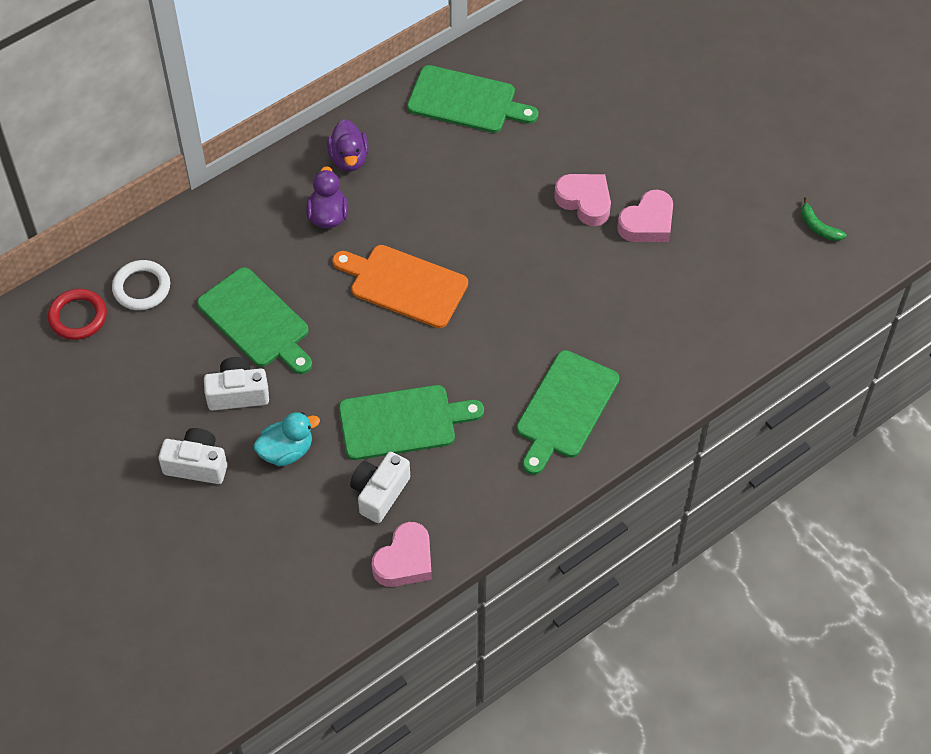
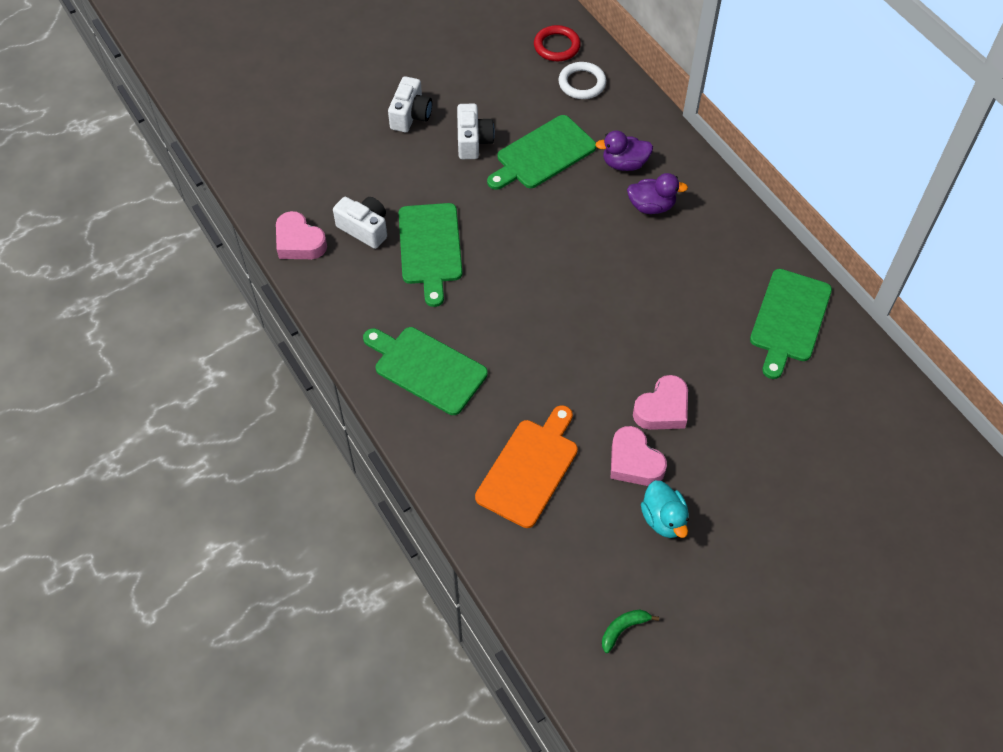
camera: 95 degrees right, 0 degrees up
turquoise duck [254,412,320,467] -> turquoise duck moved to [641,481,689,538]
purple duck [327,119,369,171] -> purple duck moved to [595,131,653,171]
orange cutting board [332,245,468,328] -> orange cutting board moved to [475,405,578,528]

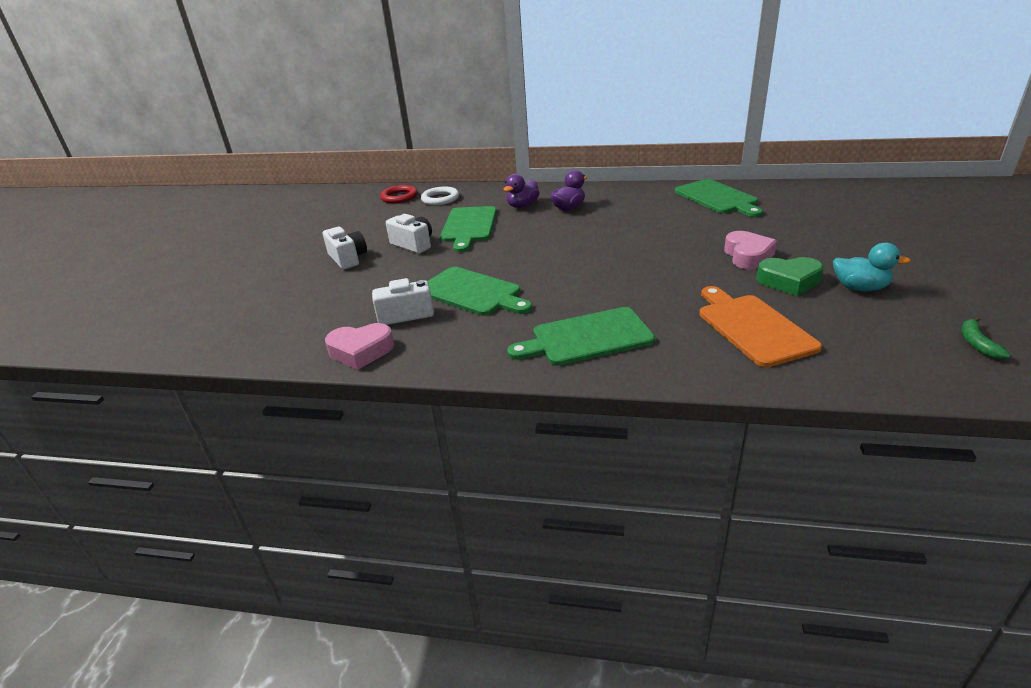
camera: 45 degrees left, 25 degrees down
pink heart [610,426,667,486] -> green heart [757,257,824,296]

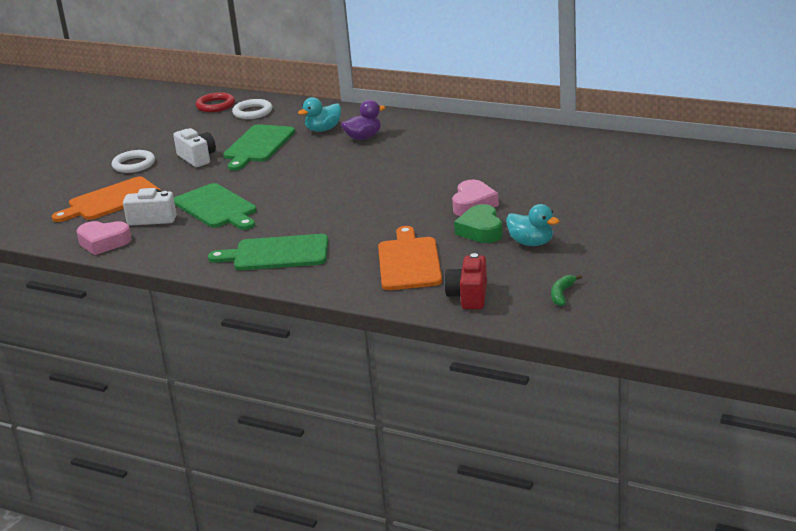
camera: 15 degrees right, 5 degrees down
white camera [323,227,367,269] -> white ring [112,150,155,173]
purple duck [503,174,539,208] -> turquoise duck [298,97,341,132]
green cutting board [675,179,763,217] -> none
green heart [757,257,824,296] -> green heart turned 60 degrees clockwise [454,204,503,243]
none -> orange cutting board [52,176,161,222]
none -> red camera [444,253,487,309]

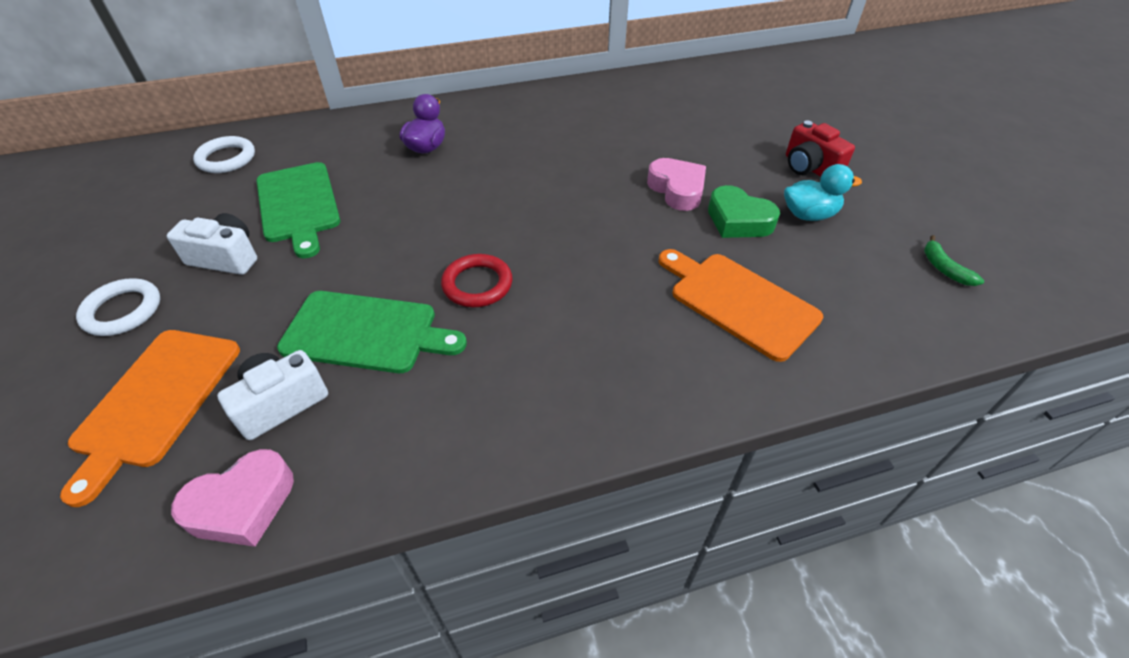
camera: 45 degrees left, 20 degrees up
red ring [196,92,235,112] -> red ring moved to [441,254,512,307]
green cutting board [208,234,328,270] -> none
turquoise duck [298,97,341,132] -> none
red camera [444,253,487,309] -> red camera moved to [786,120,855,177]

